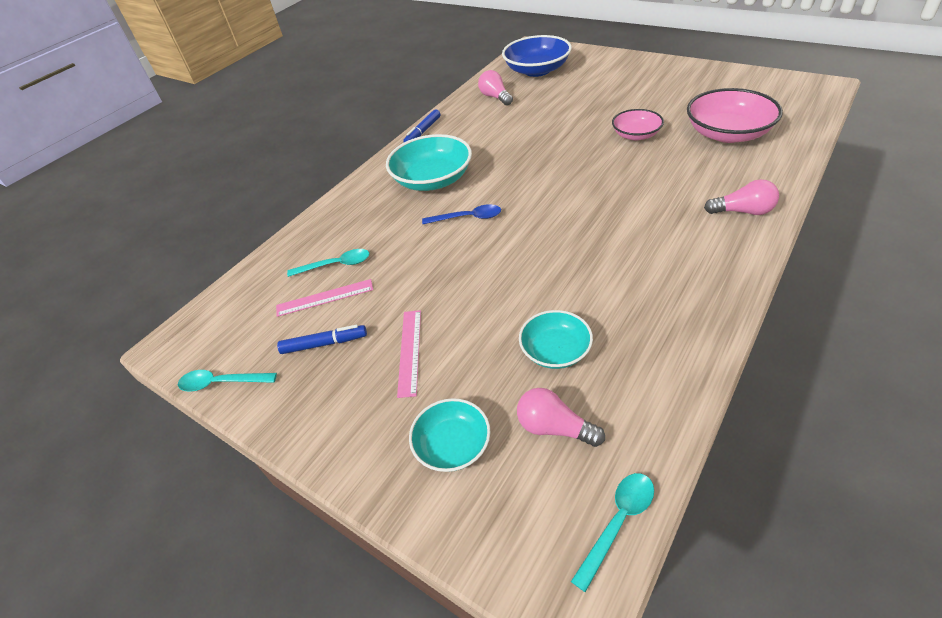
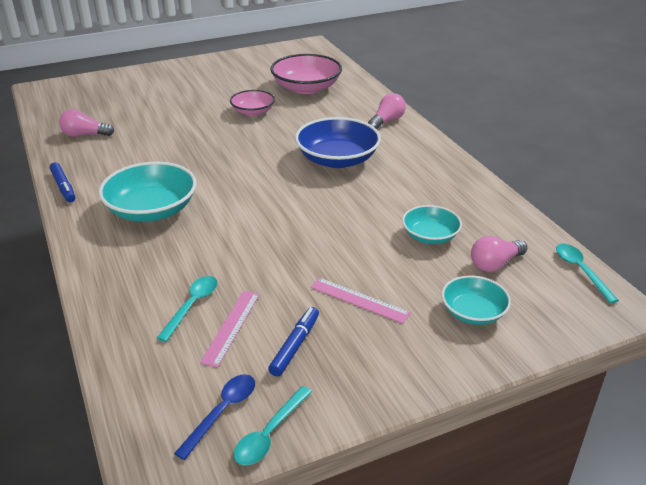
camera: 65 degrees left, 10 degrees down
blue spoon [422,204,501,224] -> blue spoon moved to [174,374,255,460]
blue bowl [502,35,572,77] -> blue bowl moved to [295,117,381,168]

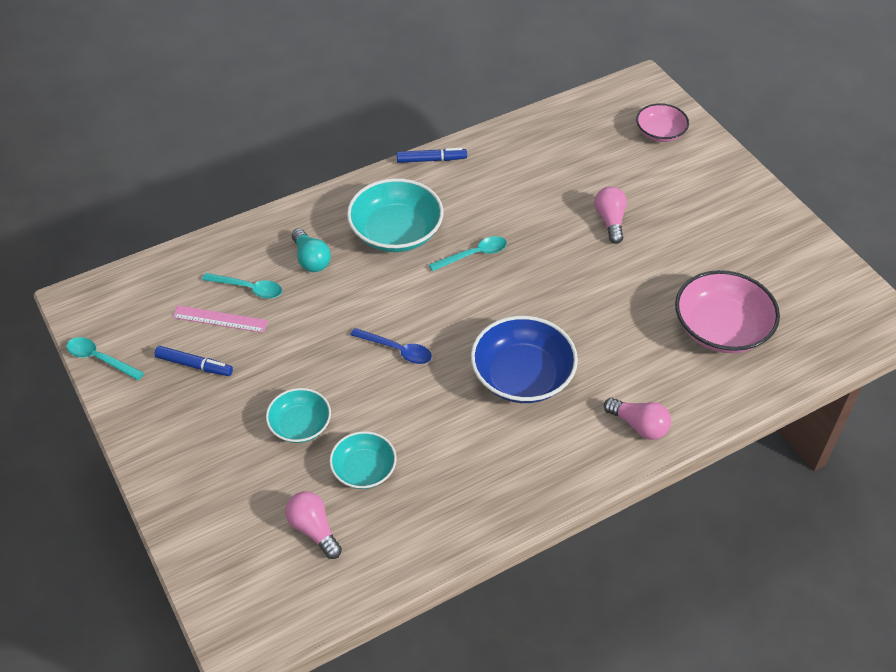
camera: 85 degrees right, 15 degrees up
blue marker [49,162,76,202] -> blue marker turned 150 degrees counterclockwise [397,148,467,163]
pink light bulb [59,109,114,137] -> pink light bulb moved to [594,186,627,244]
blue spoon [174,374,255,460] -> blue spoon moved to [350,328,432,364]
pink bowl [230,90,275,116] -> pink bowl moved to [636,103,689,142]
pink ruler [311,278,411,324] -> none
turquoise bowl [442,275,511,325] -> turquoise bowl moved to [266,388,331,443]
turquoise spoon [556,244,619,303] -> turquoise spoon moved to [429,236,507,271]
none -> turquoise light bulb [292,228,331,272]

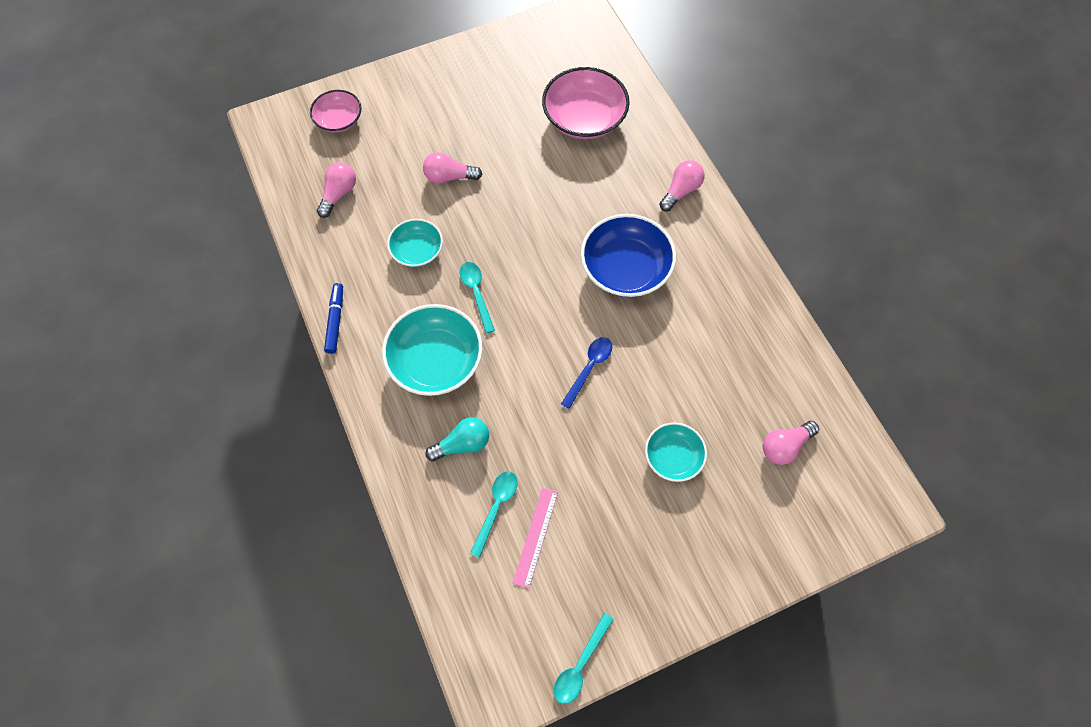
camera: 85 degrees left, 15 degrees up
blue marker [154,346,233,376] -> none
turquoise bowl [329,431,397,489] -> turquoise bowl moved to [387,219,443,267]
none -> pink light bulb [317,162,356,218]

